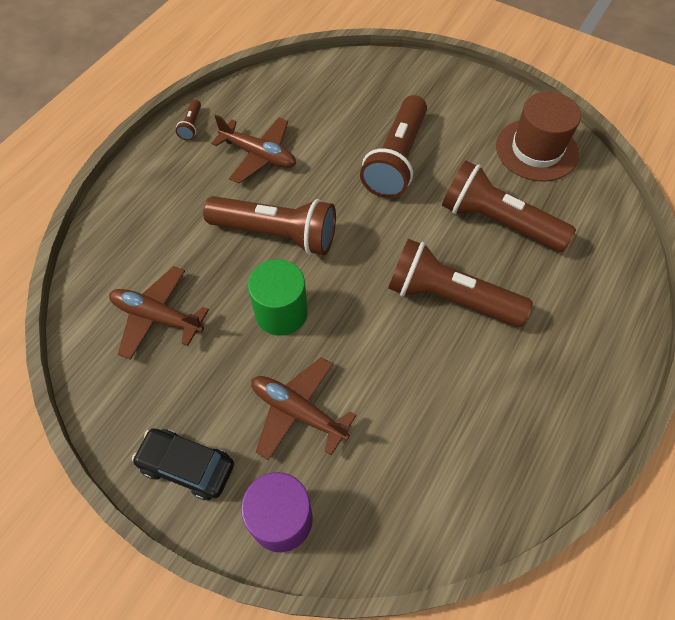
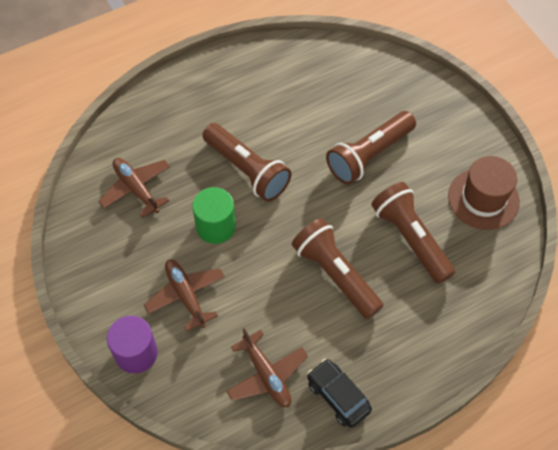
camera: 30 degrees right, 0 degrees up
black car [132,428,234,500] -> black car moved to [307,359,372,428]
brown flashlight [176,100,201,140] -> none
brown plane [211,115,296,183] -> brown plane moved to [226,328,308,407]

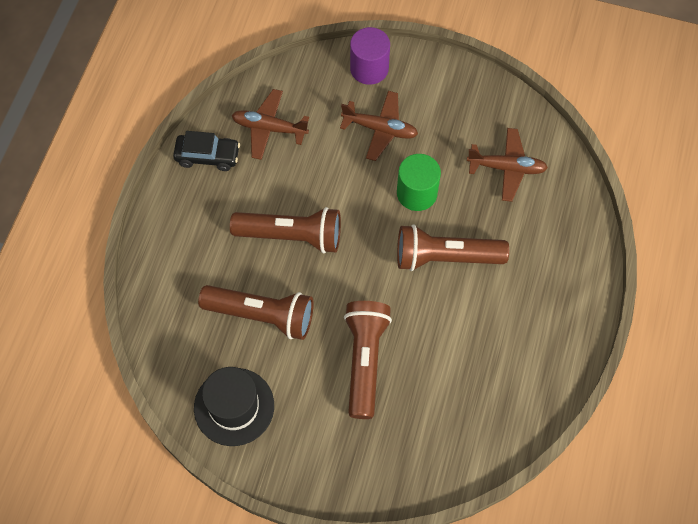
camera: 135 degrees right, 5 degrees up
brown hat [448,156,520,230] -> black hat [194,367,274,446]

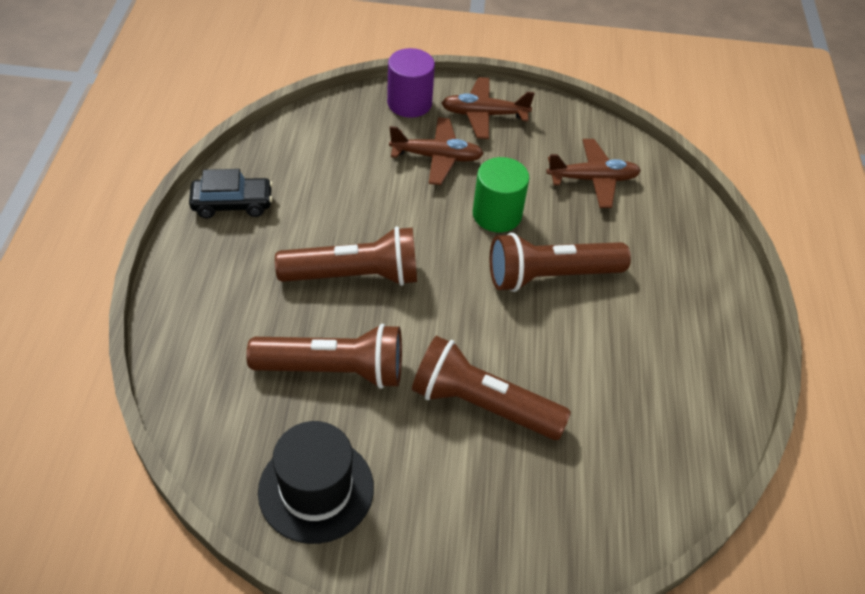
camera: 15 degrees left, 15 degrees down
brown plane [231,89,309,160] -> brown plane moved to [442,77,535,139]
brown flashlight [344,301,392,419] -> brown flashlight turned 60 degrees counterclockwise [412,336,571,440]

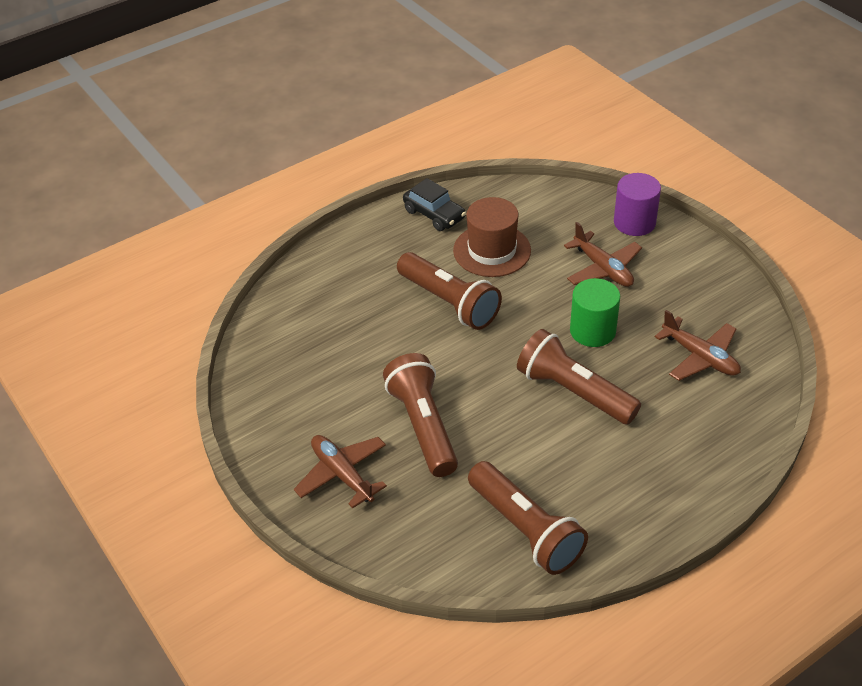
camera: 55 degrees right, 5 degrees down
brown flashlight [246,324,402,389] -> brown flashlight moved to [468,461,588,575]
black hat [258,421,374,544] -> none
brown plane [442,77,535,139] -> brown plane moved to [294,435,387,509]
none -> brown hat [453,197,531,277]

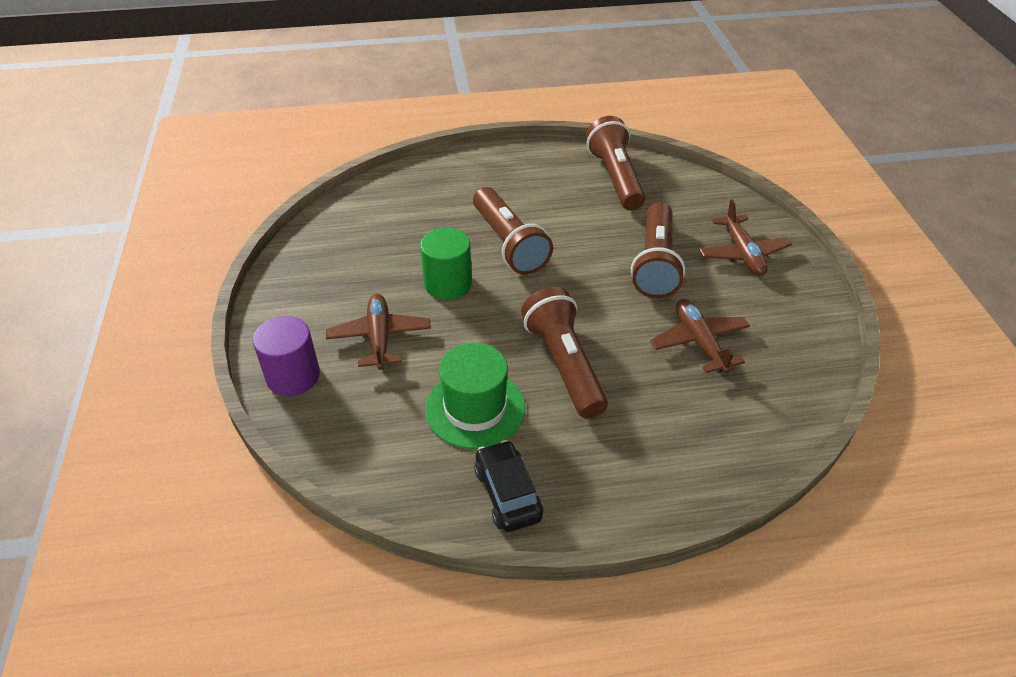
camera: 155 degrees left, 0 degrees up
brown hat [453,197,531,277] -> green hat [425,343,525,449]
brown plane [655,310,741,381] -> brown plane moved to [650,299,750,373]

